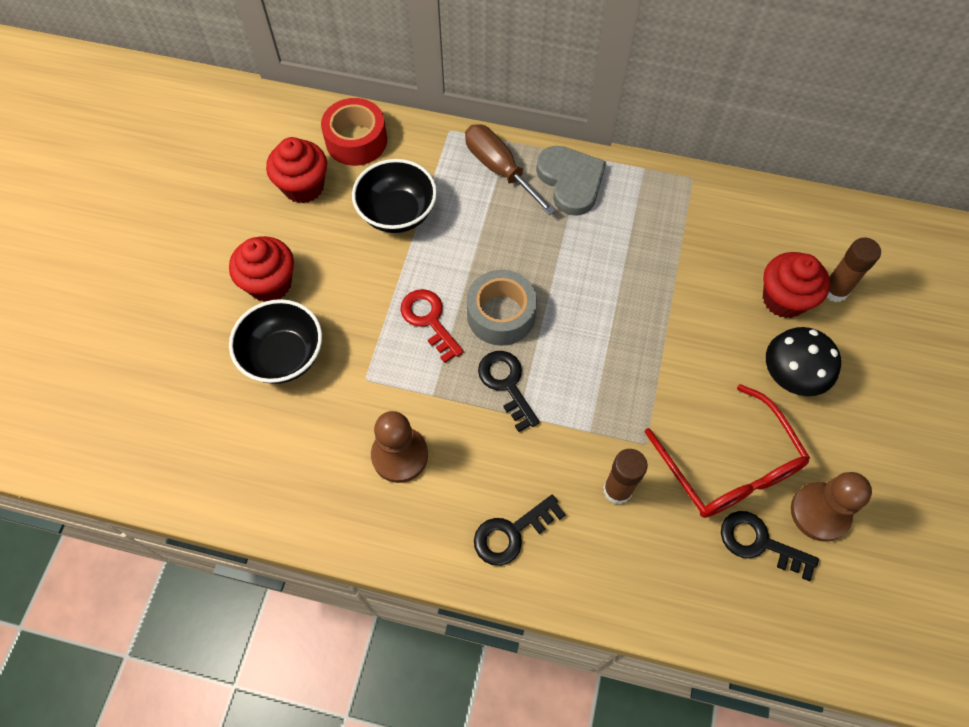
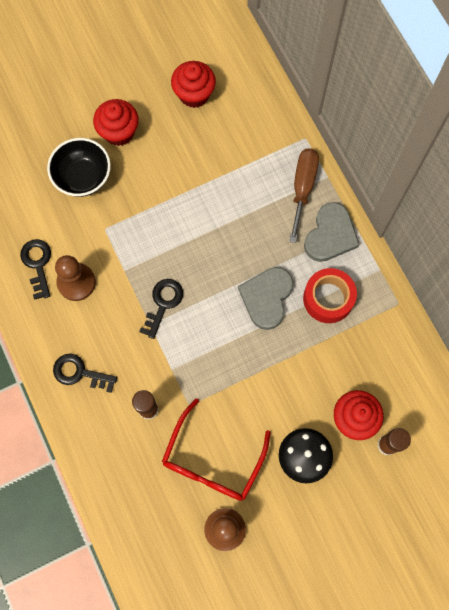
camera: 50 degrees right, 10 degrees up
red tape [321,98,387,166] -> red tape moved to [303,268,357,323]
black bowl [352,159,437,233] -> none
red key [400,289,464,363] -> none
grey tape [466,270,537,346] -> none
black key [721,511,819,581] -> black key moved to [20,239,51,300]
none -> grey heart [238,267,293,330]

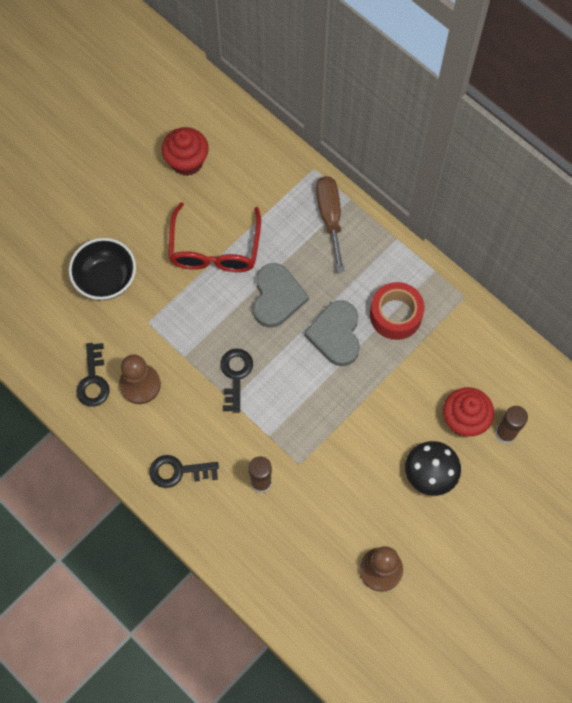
camera: 20 degrees left, 5 degrees down
black key [20,239,51,300] -> black key turned 150 degrees counterclockwise [76,343,110,407]
red cupcake [93,99,139,146] -> none
red glasses [162,398,271,501] -> red glasses moved to [168,202,261,272]
grey heart [304,202,360,262] -> grey heart moved to [253,263,309,328]

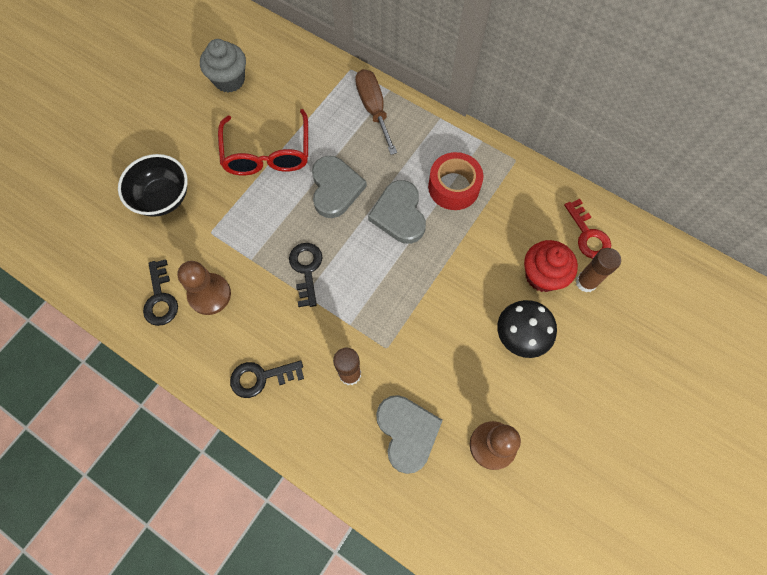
camera: 10 degrees left, 0 degrees up
red cupcake [162,127,209,176] -> grey cupcake [200,39,246,92]
none -> grey heart [376,395,443,474]
none -> red key [564,199,611,259]

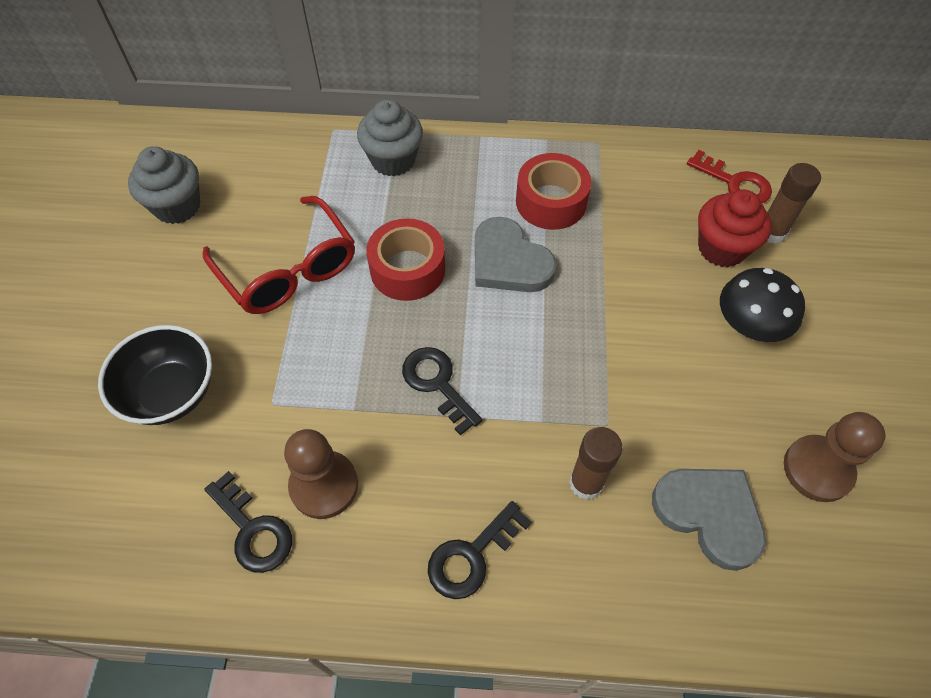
camera: 30 degrees left, 10 degrees down
grey heart [312,156,367,218] -> red tape [366,218,445,301]
brown screwdriver [355,69,397,155] -> grey cupcake [357,99,423,176]

